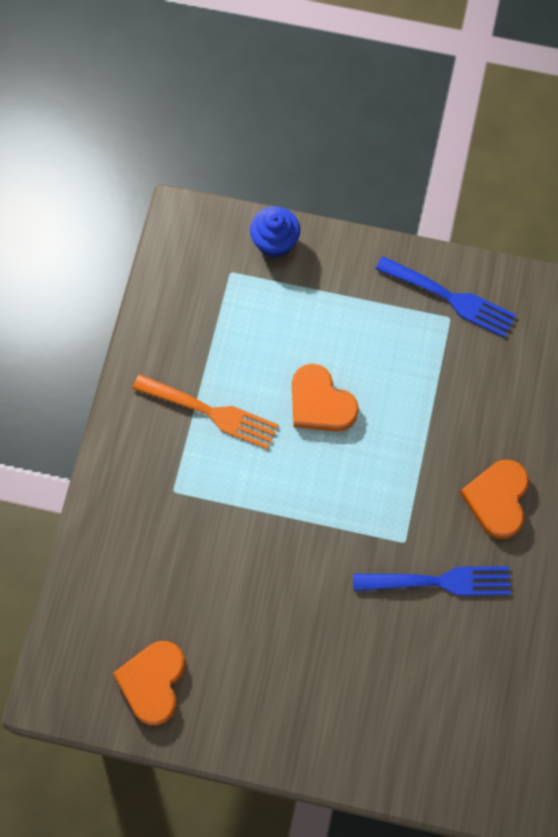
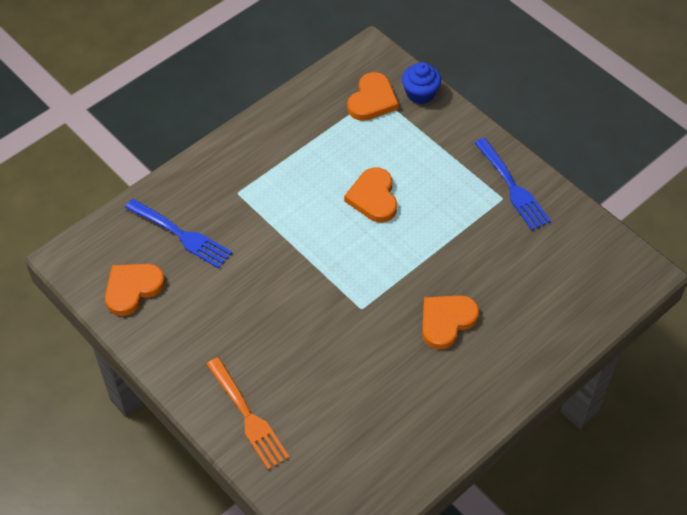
camera: 35 degrees right, 15 degrees down
orange fork [132,374,279,450] -> orange fork moved to [206,357,290,470]
blue fork [353,566,511,596] -> blue fork moved to [125,199,232,268]
none -> orange heart [347,72,399,121]

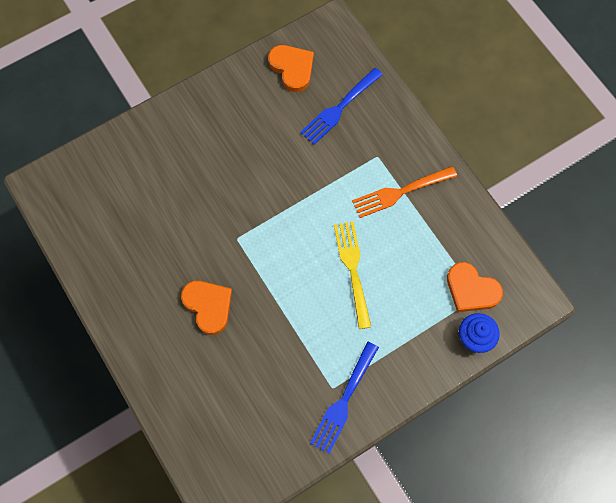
camera: 100 degrees right, 15 degrees up
orange fork [206,357,290,470] -> orange fork moved to [352,166,457,218]
orange heart [344,167,397,222] -> yellow fork [334,221,371,329]
blue fork [474,138,551,230] -> blue fork turned 45 degrees counterclockwise [310,341,379,454]

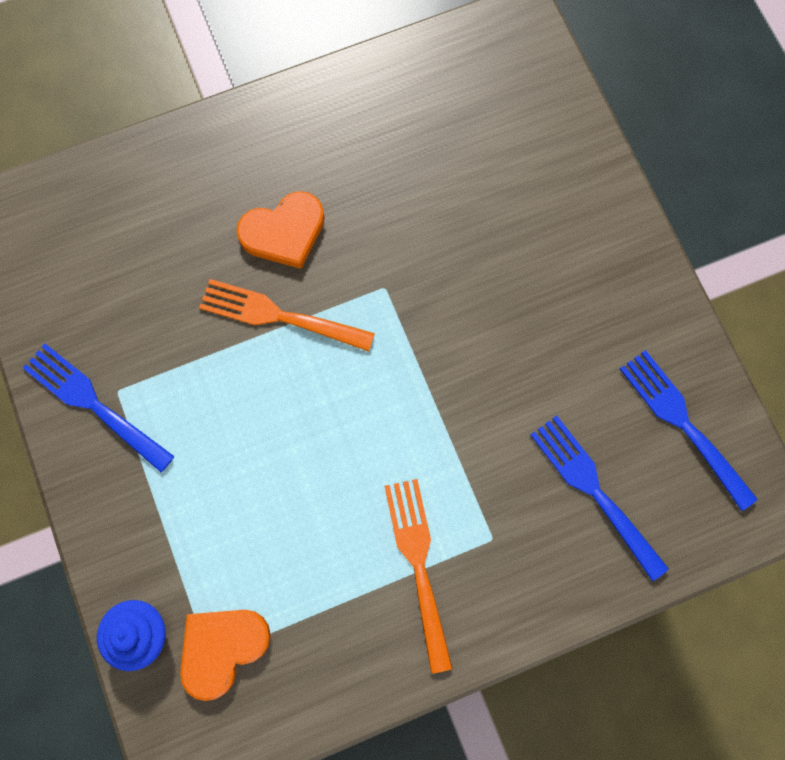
camera: 100 degrees right, 5 degrees up
orange heart [268,45,314,92] -> blue fork [620,350,758,511]
yellow fork [334,221,371,329] -> none
none -> orange fork [199,279,375,352]

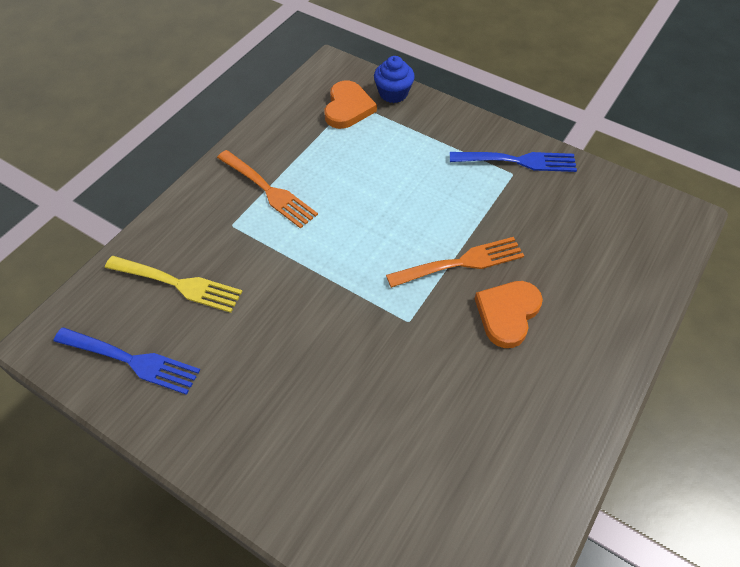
camera: 145 degrees right, 20 degrees down
blue fork [530,415,669,582] -> yellow fork [105,256,243,313]

